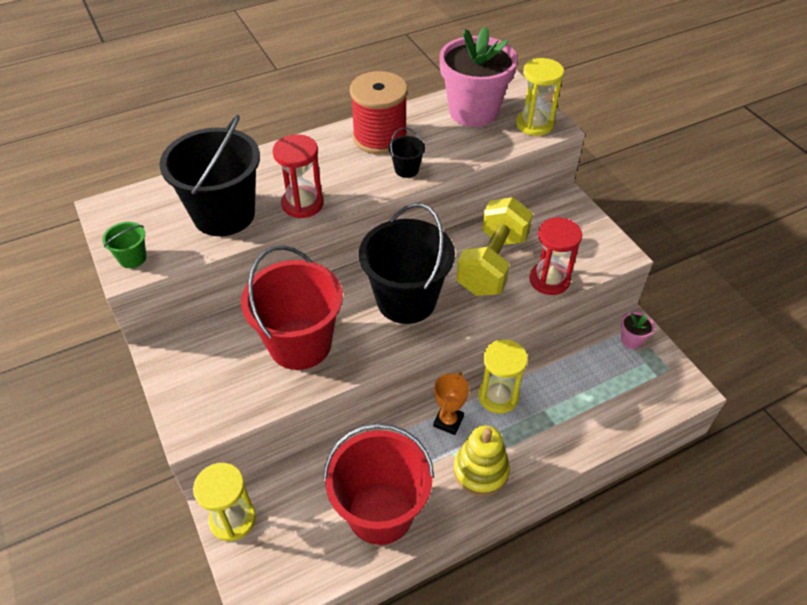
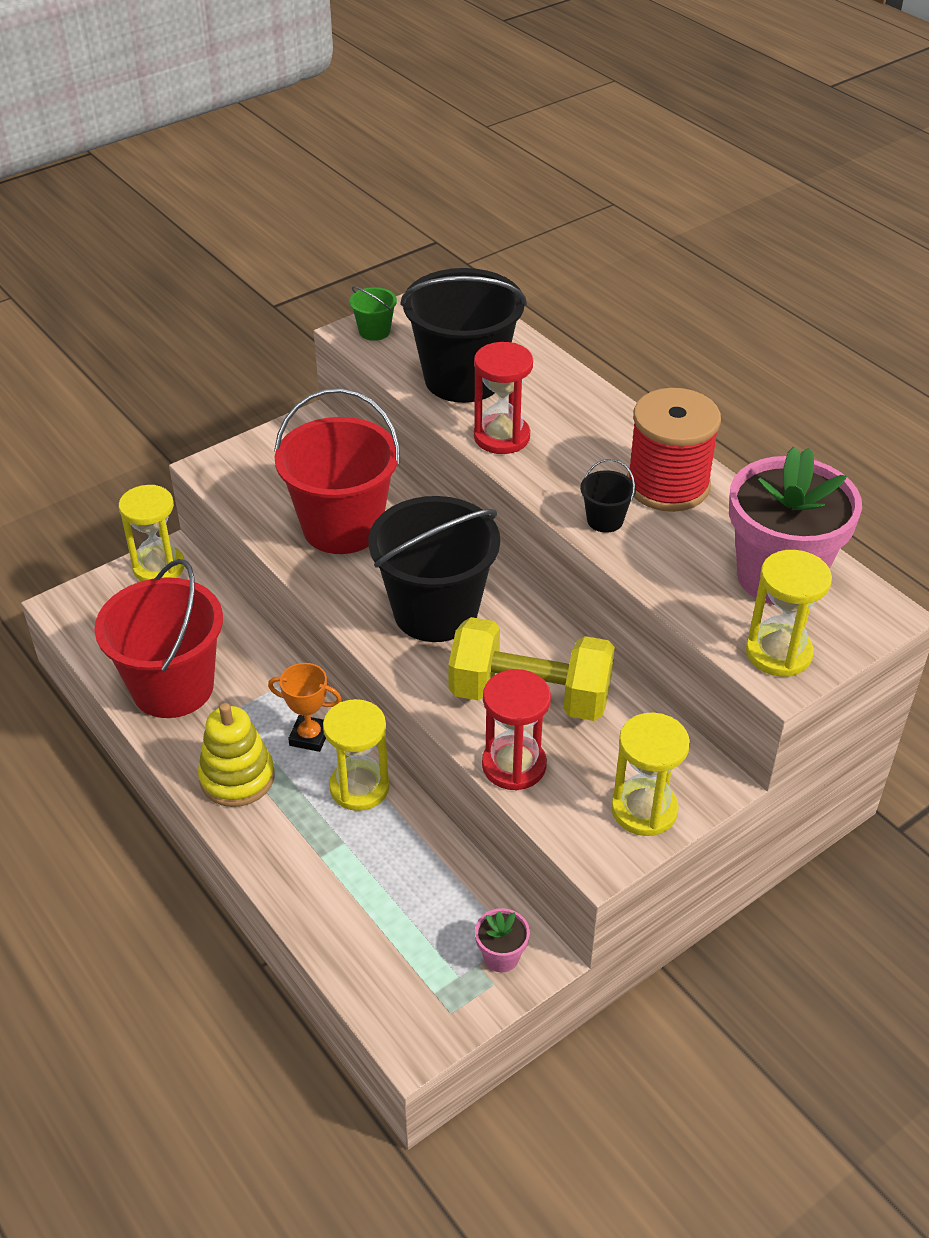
camera: 80 degrees right, 5 degrees down
none -> yellow hourglass [611,713,690,836]

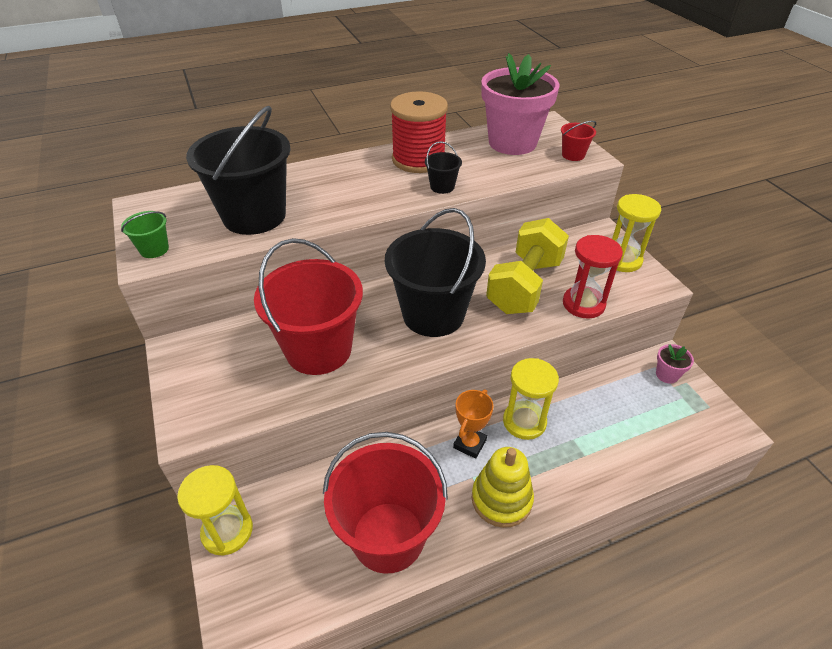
camera: 75 degrees left, 0 degrees up
red hourglass [474,342,533,454] -> none
yellow hourglass [746,550,832,677] -> red bucket [561,121,596,161]

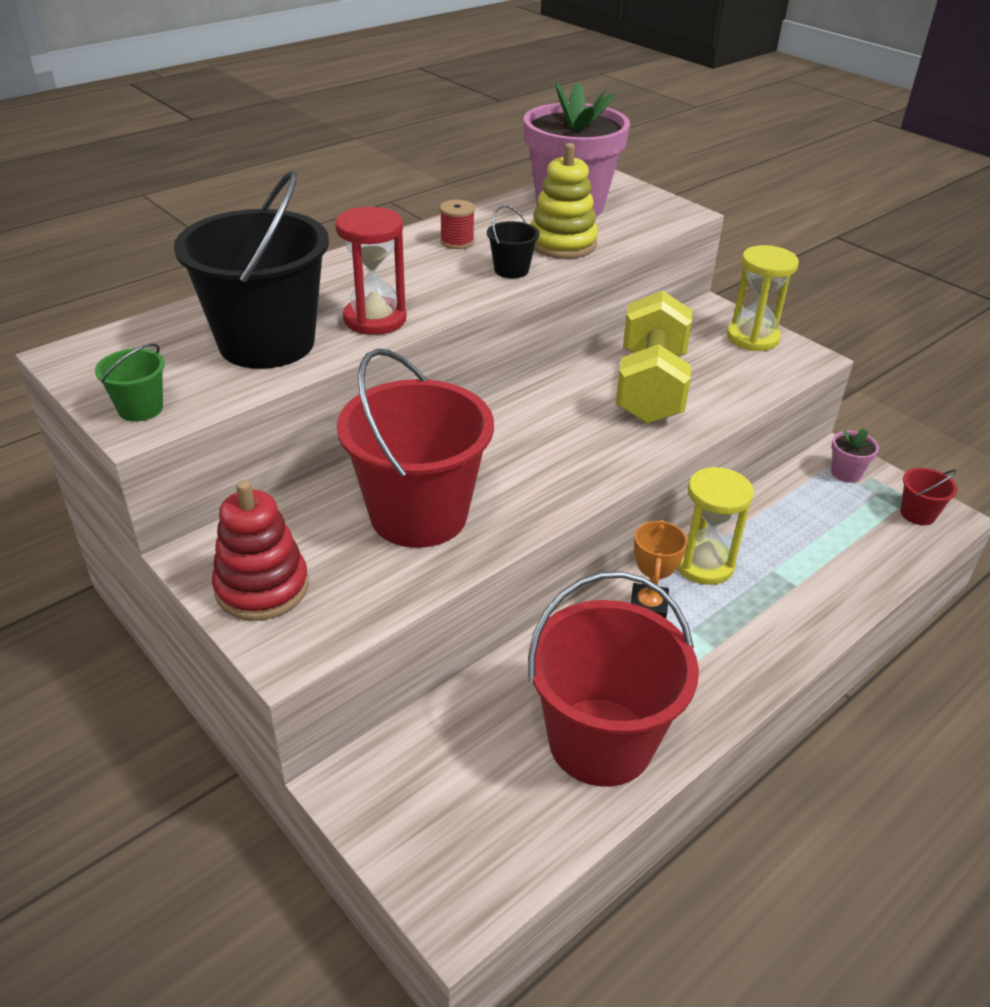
camera: 20 degrees left, 5 degrees down
yellow hourglass [177,465,253,556] -> none
black bucket [385,208,486,337] -> none
red spool [390,91,448,173] -> red spool [440,200,475,249], size x0.44
yellow stacking toy [472,447,534,528] -> yellow stacking toy moved to [530,143,598,259]
red bucket [561,121,596,161] -> red bucket moved to [900,468,957,525]
red hourglass [563,235,623,318] -> red hourglass moved to [335,207,407,335]
none -> red stacking toy [212,480,309,621]

